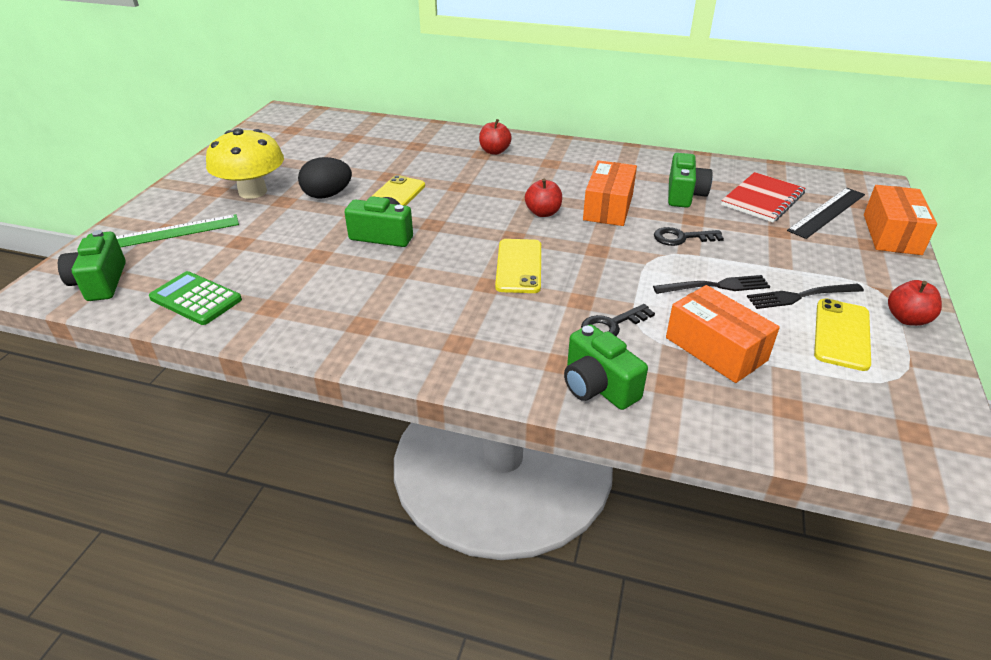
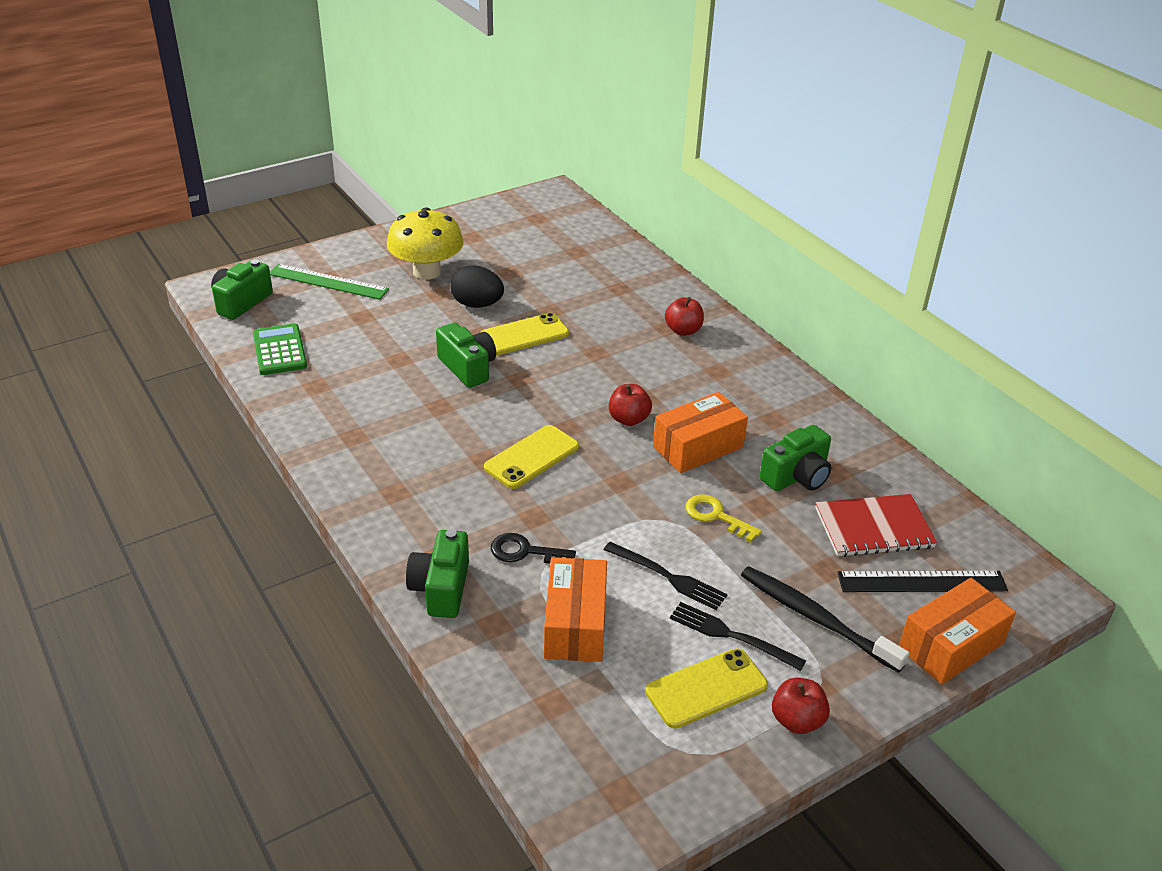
camera: 40 degrees right, 0 degrees up
black key [654,227,724,246] -> yellow key [686,494,762,542]
none -> black toothbrush [741,566,910,673]

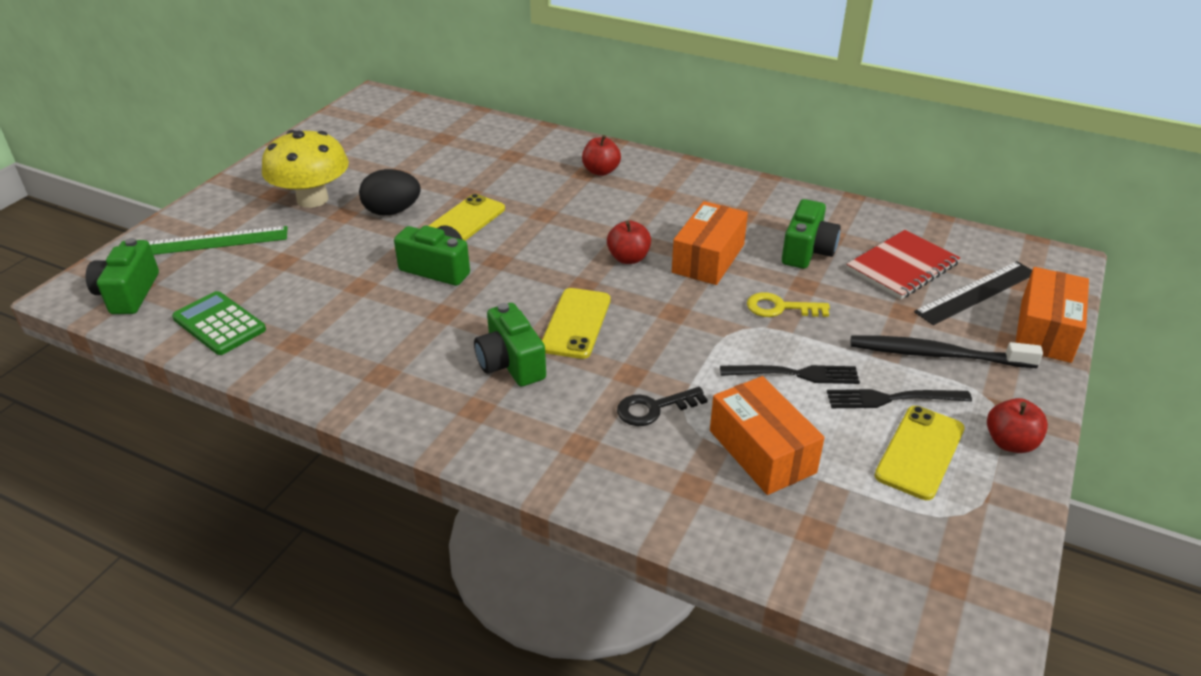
camera: 30 degrees left, 0 degrees up
green camera [406,529,469,618] -> green camera moved to [474,303,546,387]

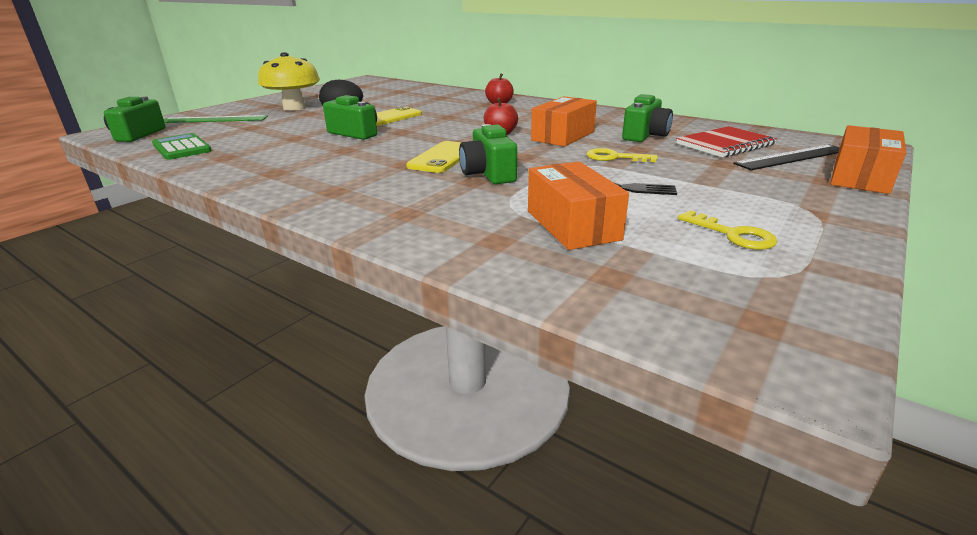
camera: 10 degrees right, 10 degrees down
green camera [474,303,546,387] -> green camera moved to [459,124,517,184]
black key [617,387,708,426] -> none
black fork [827,389,972,408] -> none
black toothbrush [851,335,1043,368] -> none
yellow phone [874,406,965,500] -> yellow key [678,210,777,250]
red apple [987,398,1048,453] -> none

